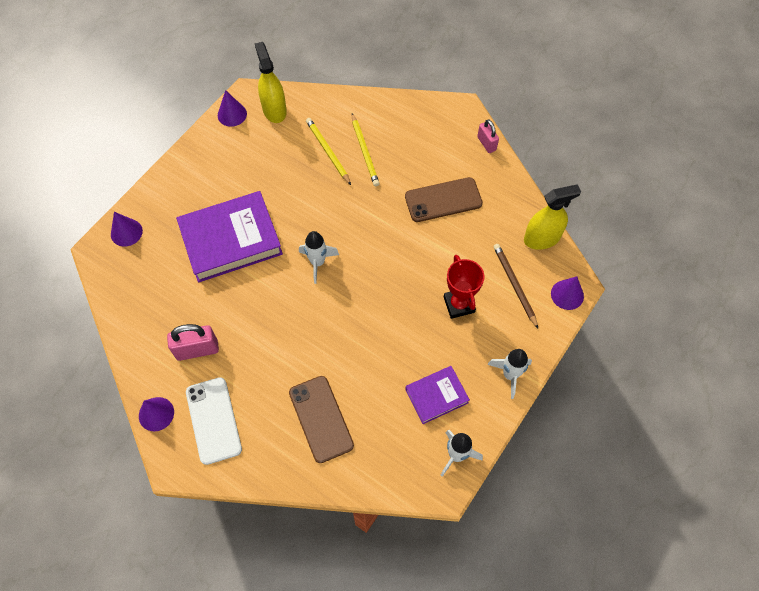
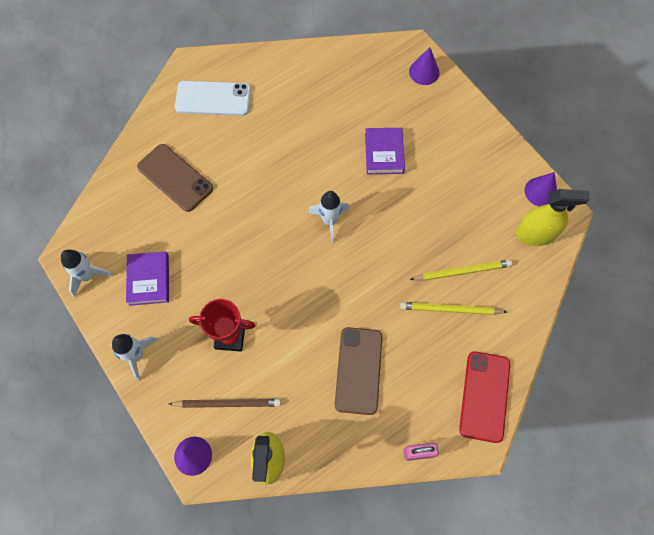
camera: 110 degrees right, 5 degrees up
purple cone [139,397,174,431] -> none
pink padlock [167,324,219,361] -> none
purple book [176,191,283,283] -> purple book [365,128,405,174], size x0.54
brown phone [289,376,354,463] -> brown phone turned 45 degrees clockwise [137,144,213,212]
none -> red phone [459,351,510,443]

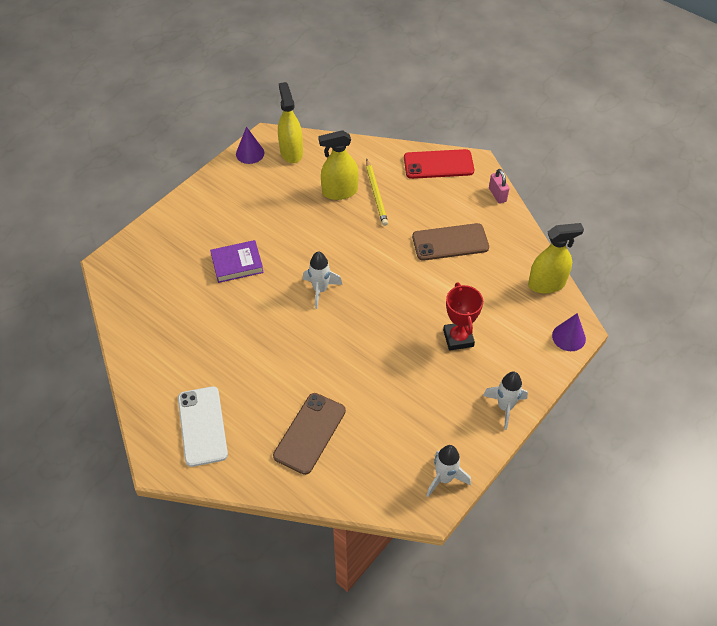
camera: 105 degrees left, 15 degrees down
purple book [126,251,169,306] -> none
brown pencil [169,399,281,408] -> none
purple cone [409,47,440,85] -> none
yellow pencil [409,260,512,281] -> yellow spray bottle [318,130,359,200]

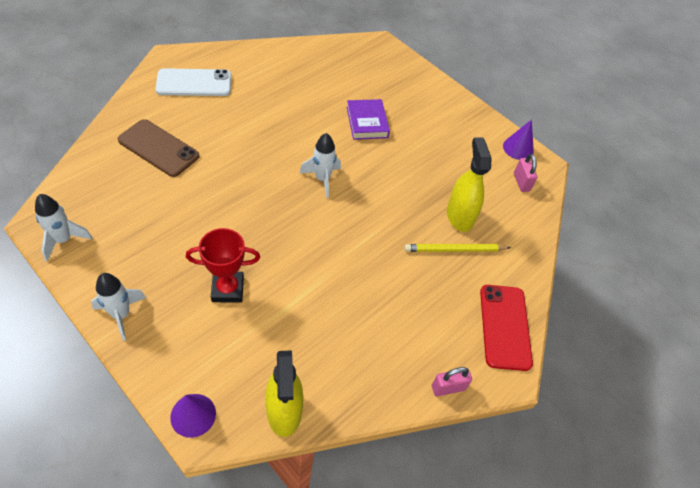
camera: 90 degrees right, 0 degrees up
yellow spray bottle [278,82,303,163] -> pink padlock [514,154,537,192]
brown phone [412,223,489,261] -> none

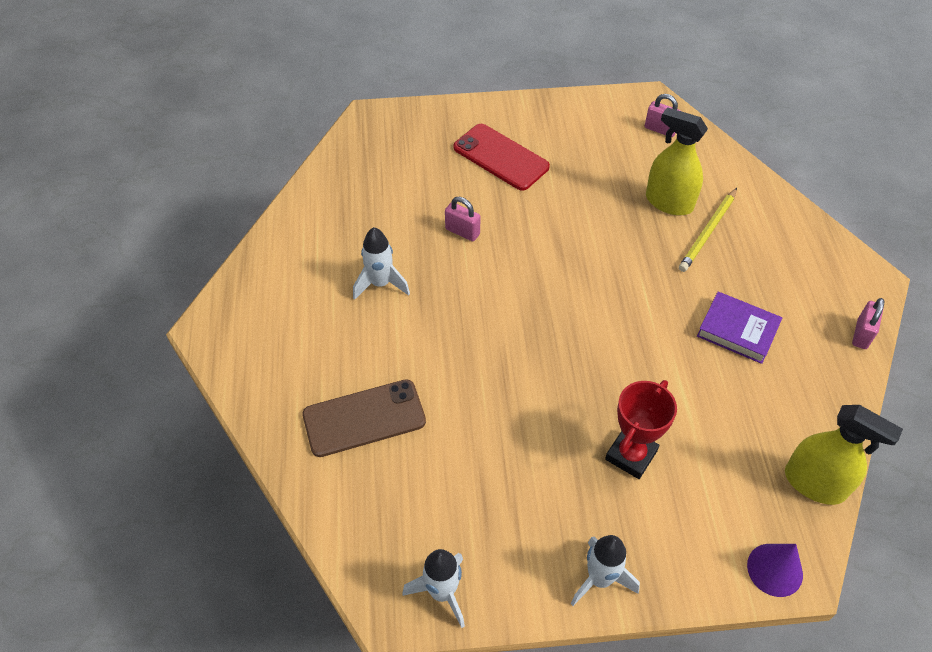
camera: 45 degrees left, 0 degrees up
white phone [156,68,231,96] -> none
white rocket [299,133,341,198] -> white rocket moved to [353,227,410,300]
purple book [347,99,390,140] -> purple book moved to [697,292,782,364]
red phone [480,285,533,371] -> red phone moved to [454,124,550,191]
purple cone [503,120,534,160] -> none
none -> pink padlock [445,197,481,241]

